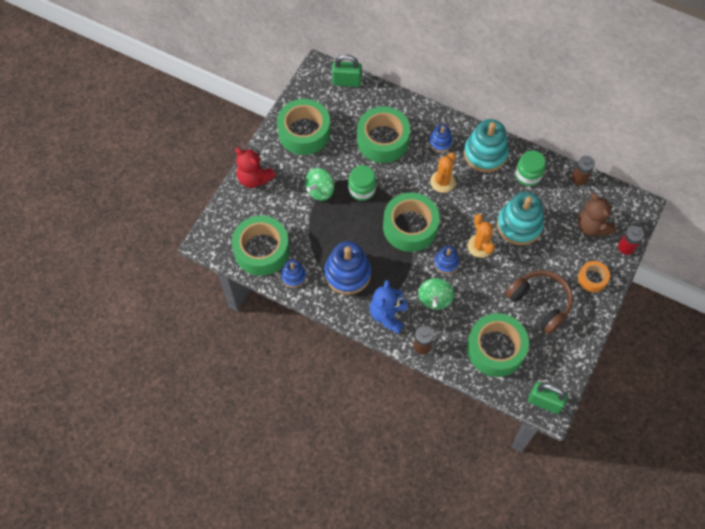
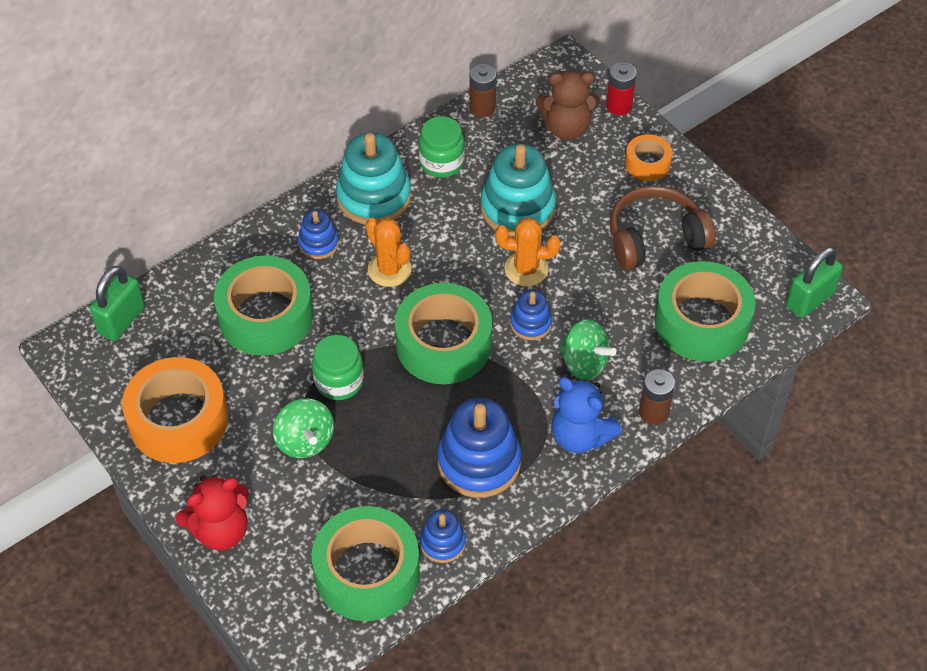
camera: 65 degrees left, 10 degrees down
green tape [277,99,330,155] -> orange tape [122,357,228,463]

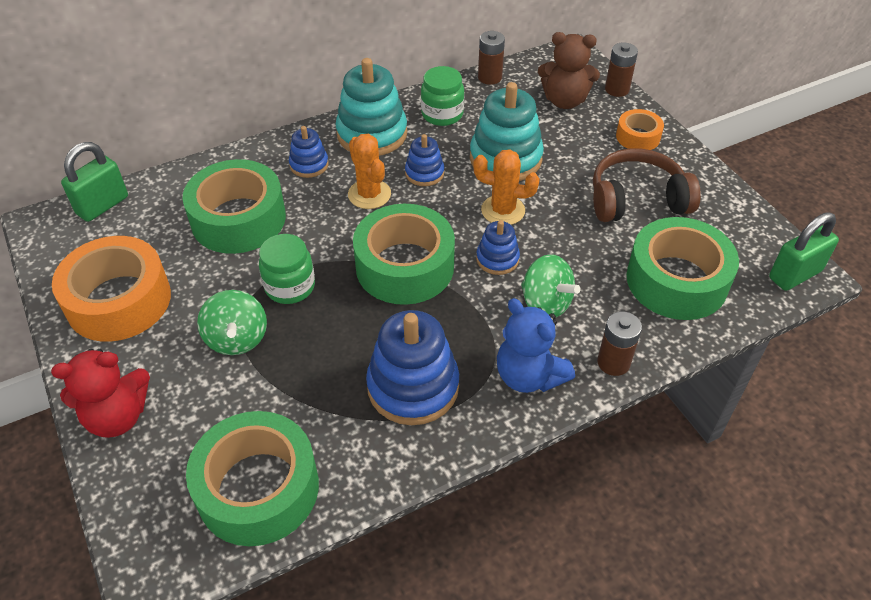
camera: 10 degrees right, 5 degrees down
blue stacking toy [420,509,466,563] -> blue stacking toy moved to [405,134,444,186]
red battery [606,62,637,116] -> brown battery [605,42,638,97]

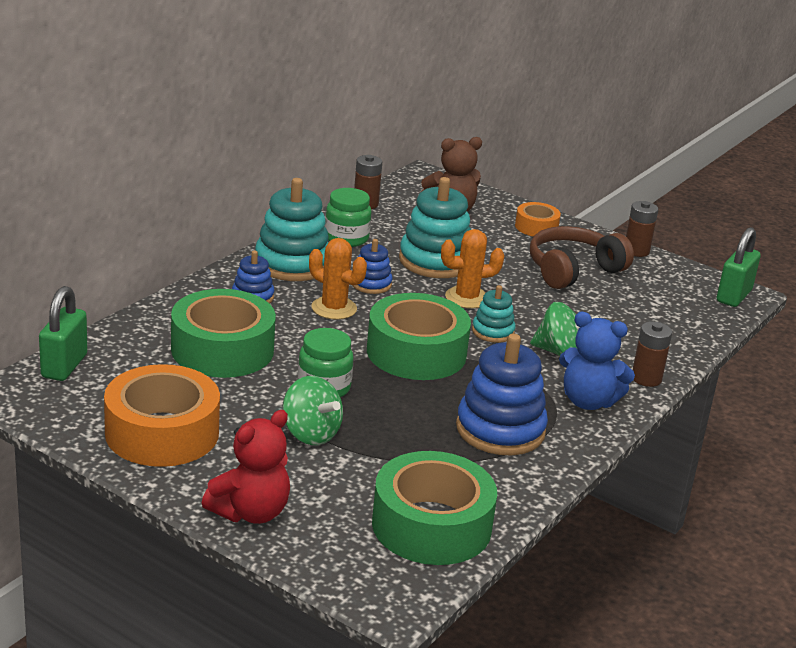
camera: 30 degrees left, 20 degrees down
blue stacking toy [476,220,520,275] -> turquoise stacking toy [472,285,516,343]
brown battery [605,42,638,97] -> brown battery moved to [626,201,658,257]
green tape [627,217,739,320] -> none

